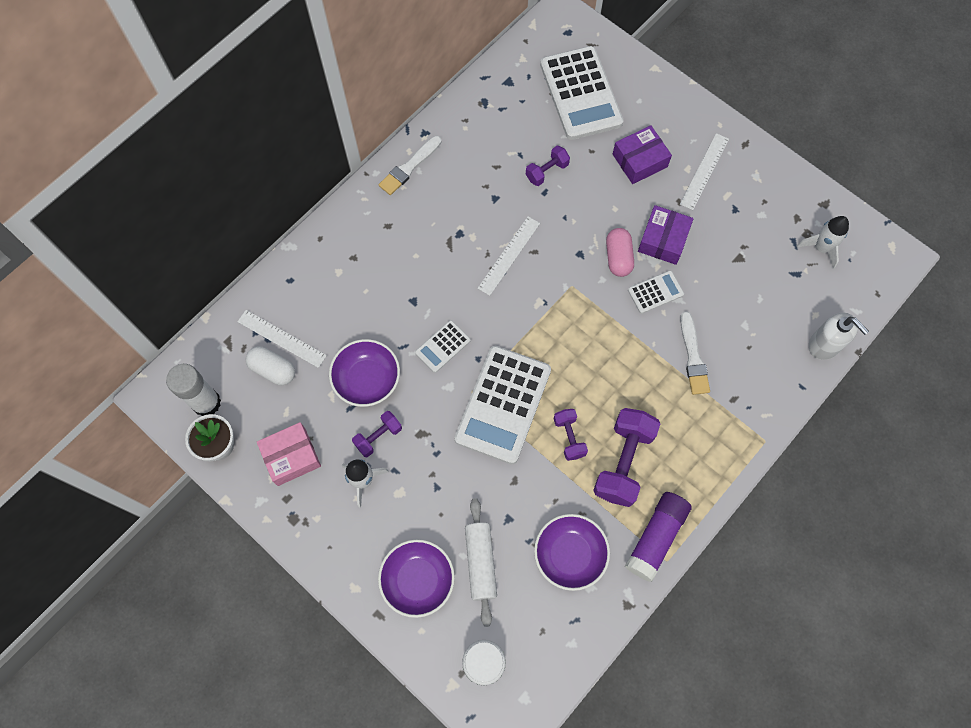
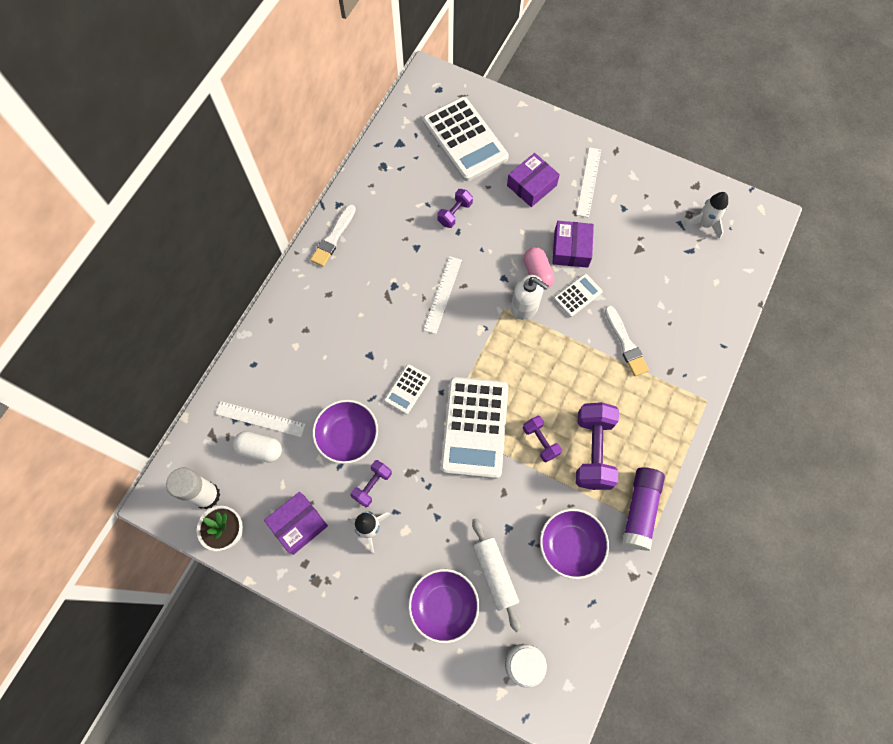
camera: 15 degrees left, 0 degrees up
pink box [257,422,321,486] -> purple box [264,492,328,555]
white soap dispenser [809,313,869,360] -> white soap dispenser moved to [511,275,548,320]

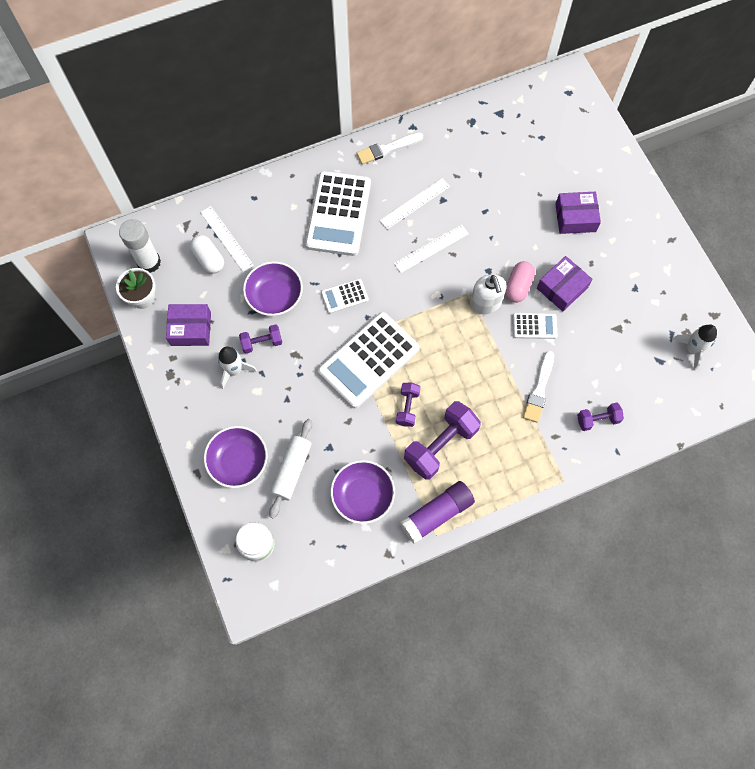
camera: 40 degrees right, 0 degrees up
white calculator [423,97,509,181] -> white calculator moved to [305,171,371,256]
purple dumbbell [437,189,473,228] -> purple dumbbell moved to [577,402,624,431]
white ruler [576,147,601,218] -> white ruler moved to [379,178,450,229]

